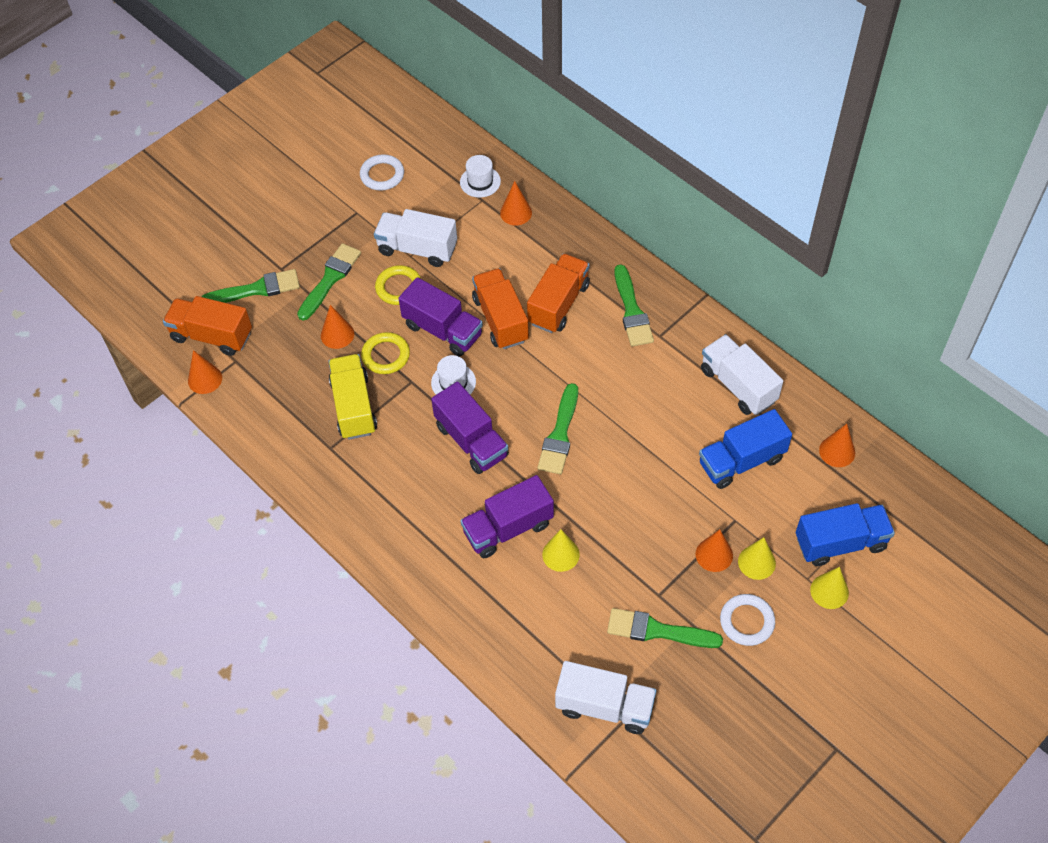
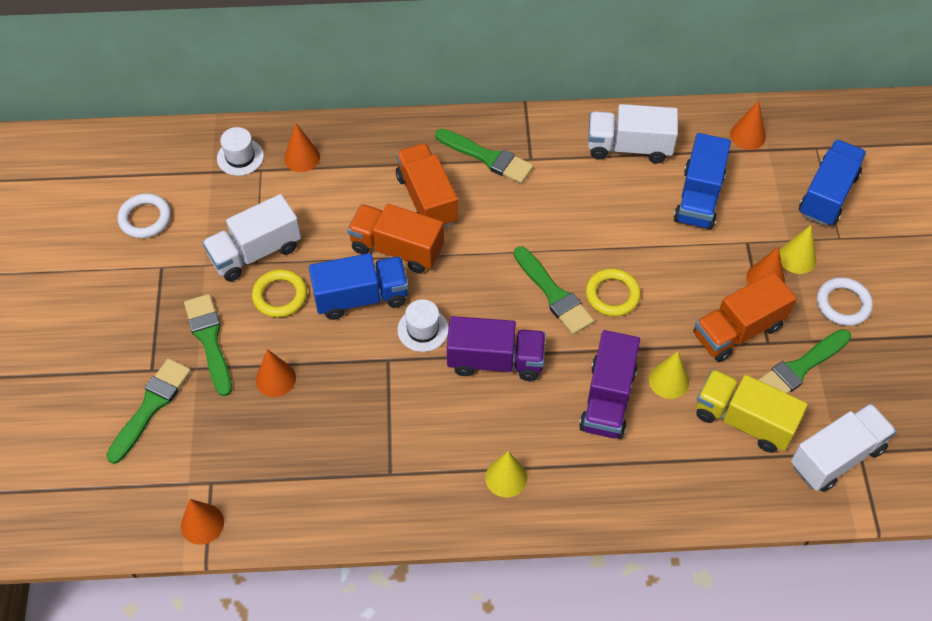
camera: 50 degrees left, 0 degrees up
orange truck [163,296,252,356] -> orange truck moved to [694,272,796,362]
yellow truck [329,354,377,440] -> yellow truck moved to [696,369,808,453]
yellow ring [361,332,410,374] -> yellow ring moved to [586,268,641,317]
purple truck [398,277,483,356] -> blue truck [309,253,409,320]
yellow cone [810,567,849,609] -> yellow cone moved to [485,451,527,497]

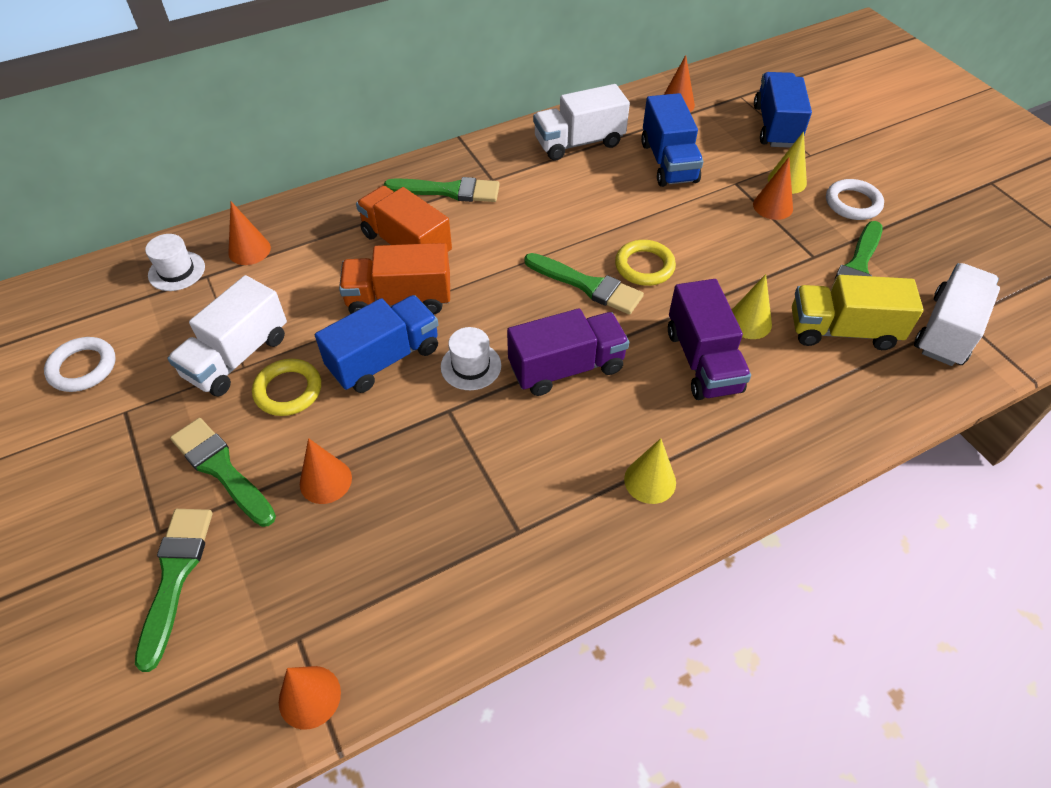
camera: 25 degrees left, 5 degrees down
orange truck [694,272,796,362] -> none

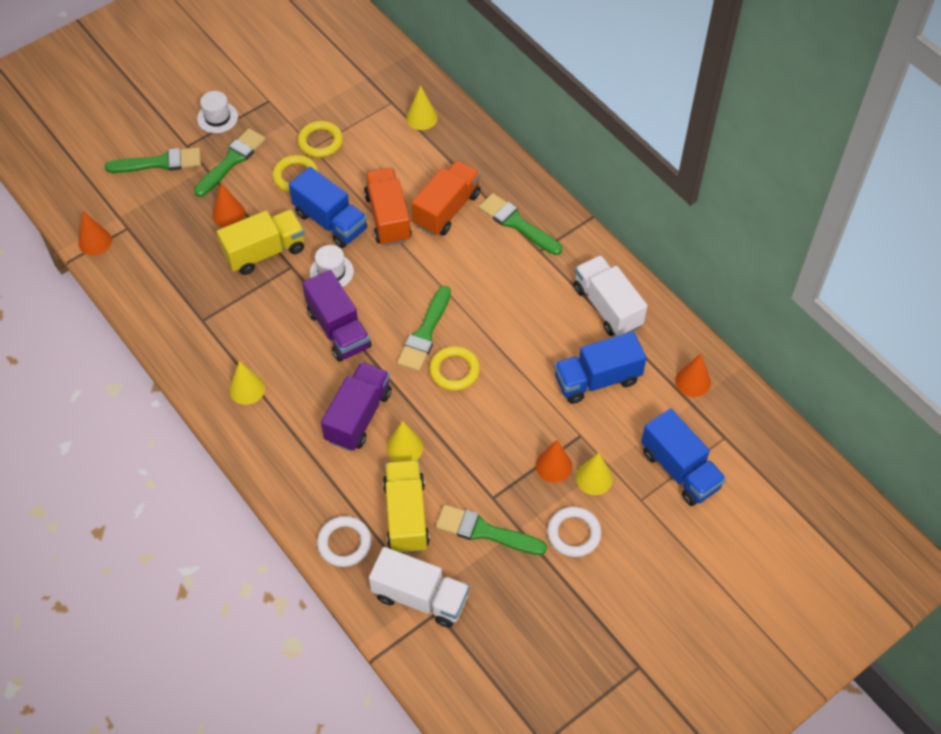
camera: 80 degrees right, 5 degrees up
white ring [44,337,116,392] -> white ring moved to [317,516,372,567]
white hat [145,234,205,291] -> white hat moved to [197,91,238,133]
white truck [167,275,287,396] -> yellow ring [298,121,343,158]
orange cone [228,202,271,265] -> yellow cone [406,85,438,130]
green brush [384,177,500,202] -> green brush turned 135 degrees clockwise [478,193,562,255]
purple truck [668,279,751,400] -> purple truck turned 135 degrees clockwise [321,362,391,451]
blue truck [754,72,812,148] -> blue truck turned 60 degrees clockwise [641,409,726,506]
none -> yellow truck [217,209,305,275]

